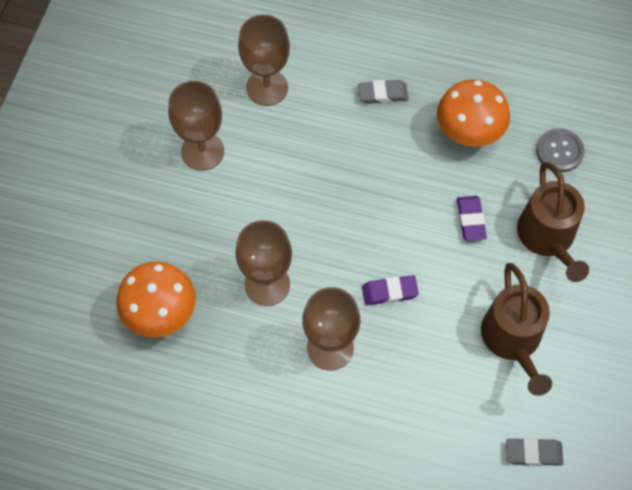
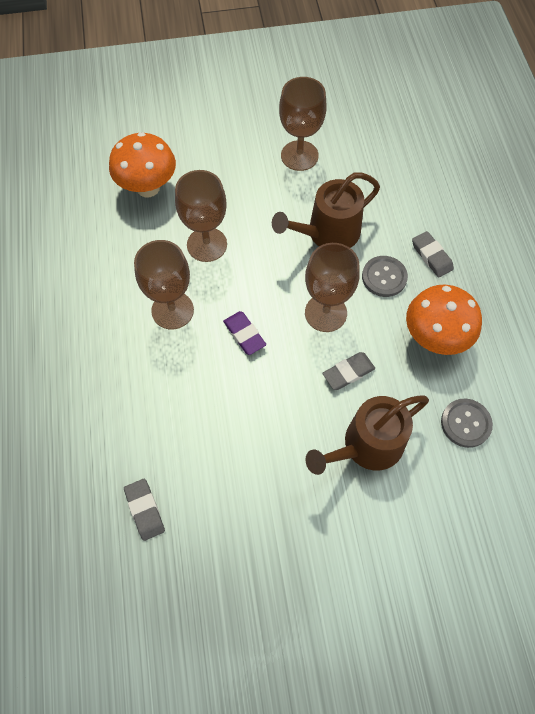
camera: 65 degrees right, 0 degrees up
brown goblet [238,15,290,106] -> brown goblet moved to [305,243,360,332]
purple eraser [457,196,487,241] -> grey eraser [322,352,375,390]
brown watering can [481,263,552,396] -> brown watering can moved to [272,173,380,248]
none -> grey button [362,256,408,297]

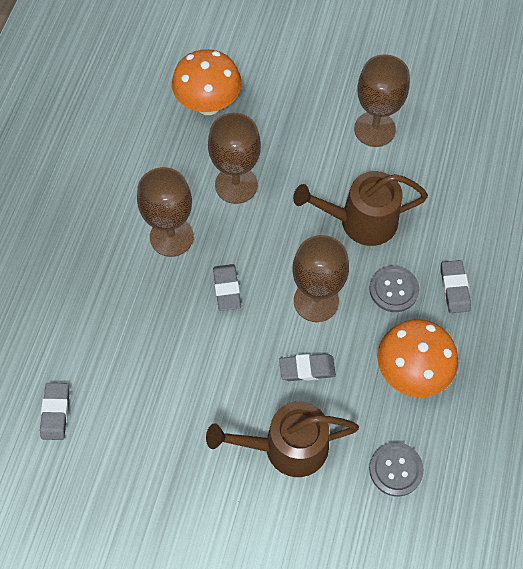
camera: 25 degrees right, 0 degrees up
purple eraser [223,311,266,355] -> grey eraser [213,264,241,311]

